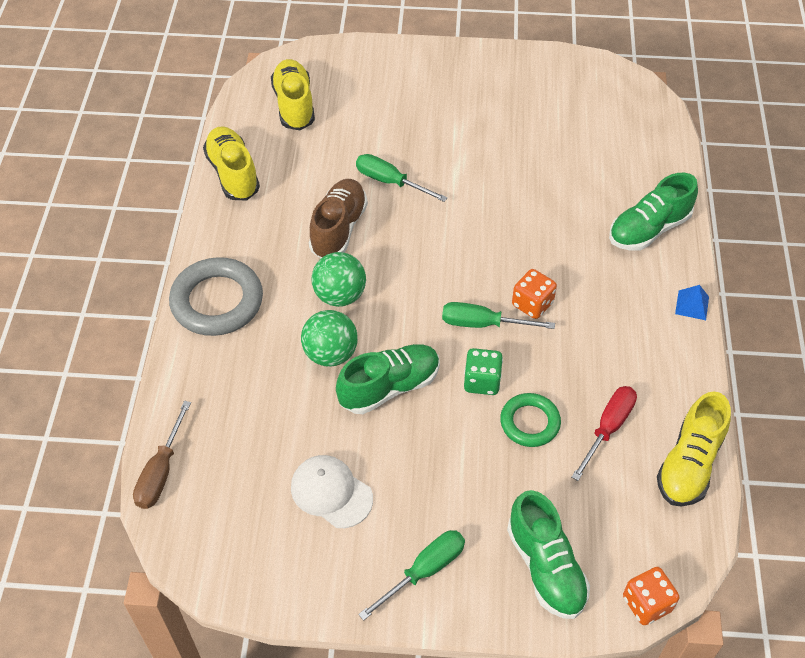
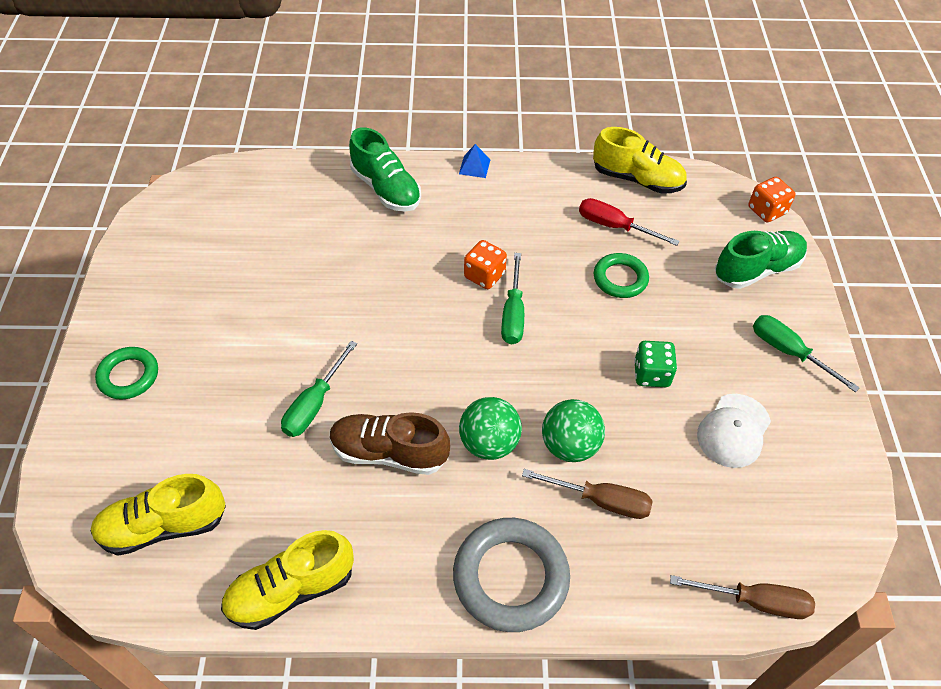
camera: 95 degrees left, 0 degrees up
green shoe [336,344,440,414] -> none
green dice [464,348,503,395] -> green dice moved to [634,341,677,387]
none -> green ring [95,347,158,400]
none -> brown screwdriver [522,469,653,519]

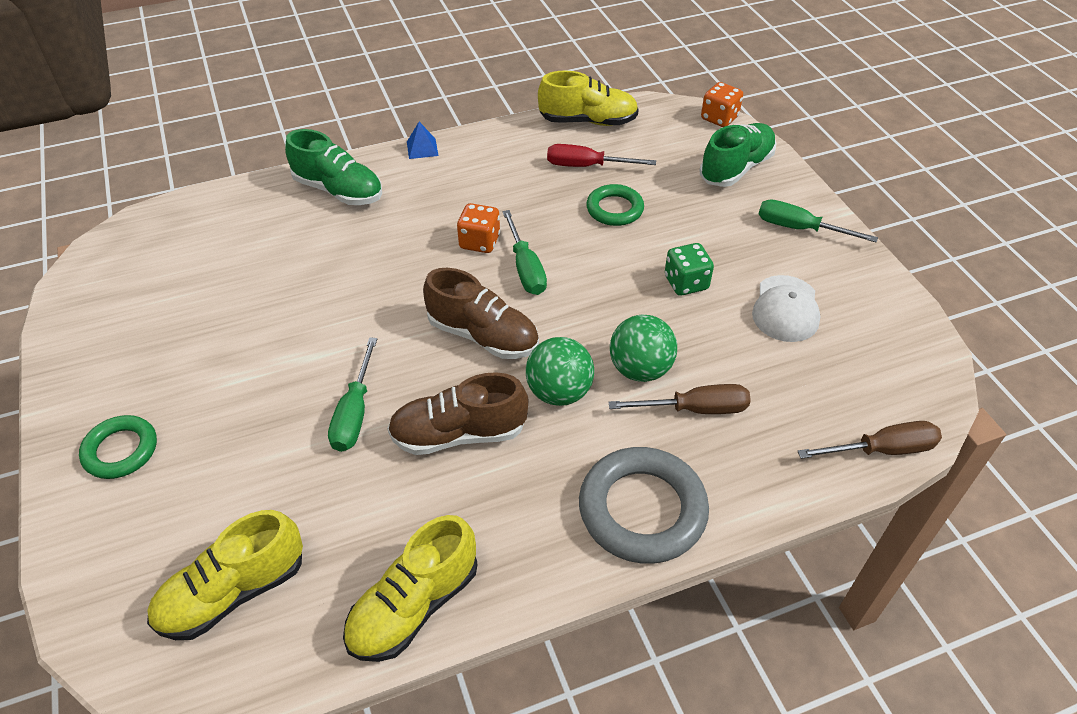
camera: 20 degrees left, 5 degrees down
none -> brown shoe [423,268,539,359]

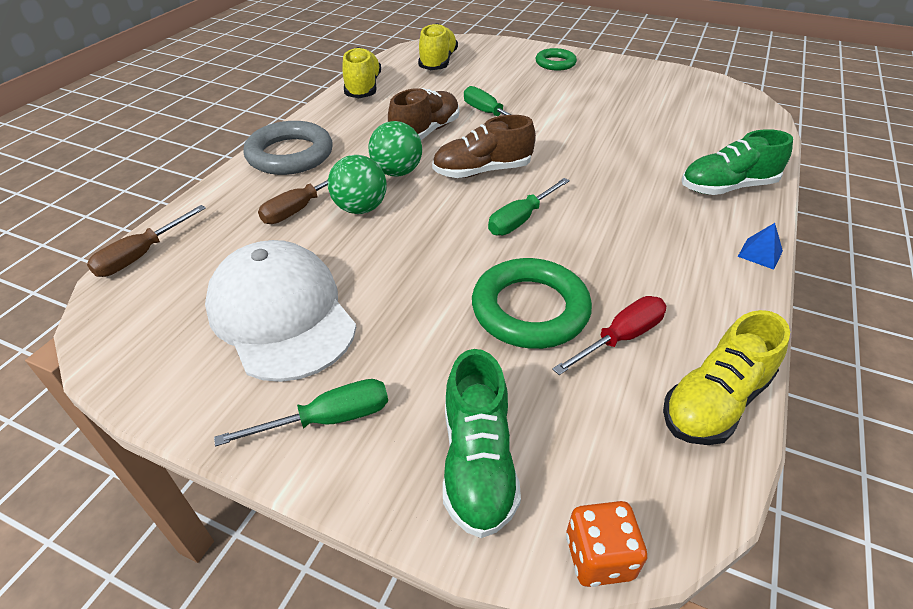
camera: 135 degrees right, 5 degrees down
orange dice [457,203,500,253] -> none
green screwdriver [502,210,547,295] -> green screwdriver turned 75 degrees counterclockwise [488,178,570,236]
green ring [586,184,644,226] -> green ring [472,258,592,349], size x1.66
green dice [665,243,714,296] -> none
white cap [752,275,820,342] -> white cap [205,240,356,382], size x1.78

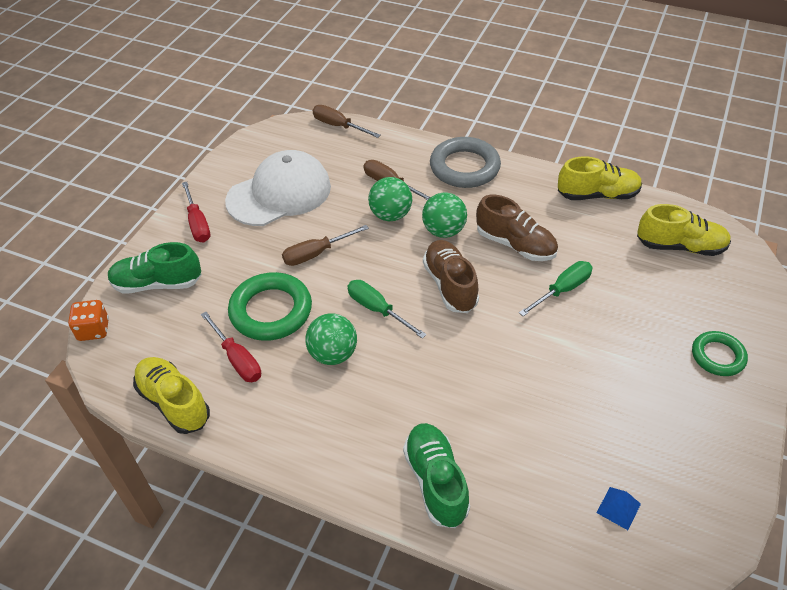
camera: 90 degrees right, 5 degrees up
green screwdriver [214,379,388,446] -> red screwdriver [182,182,210,242]
blue pyramid [738,223,783,270] -> blue pyramid moved to [596,487,641,530]
none -> brown screwdriver [282,225,369,266]
none -> green ball [305,313,357,365]

